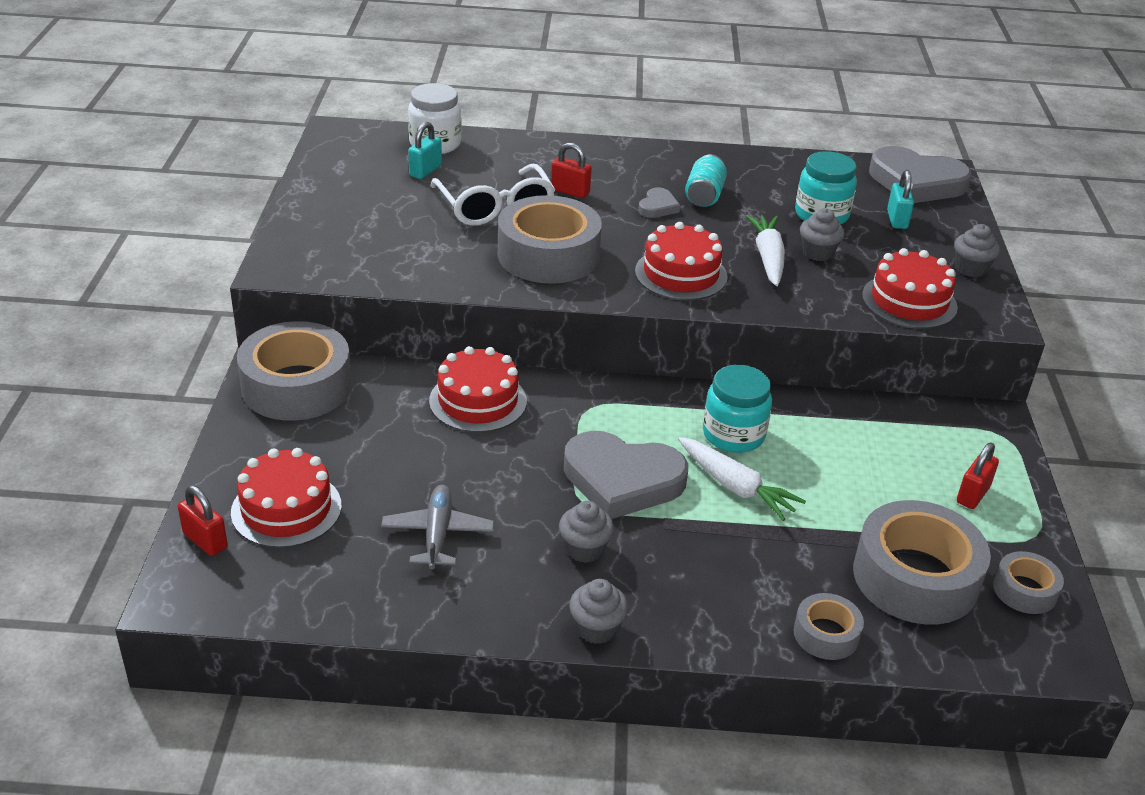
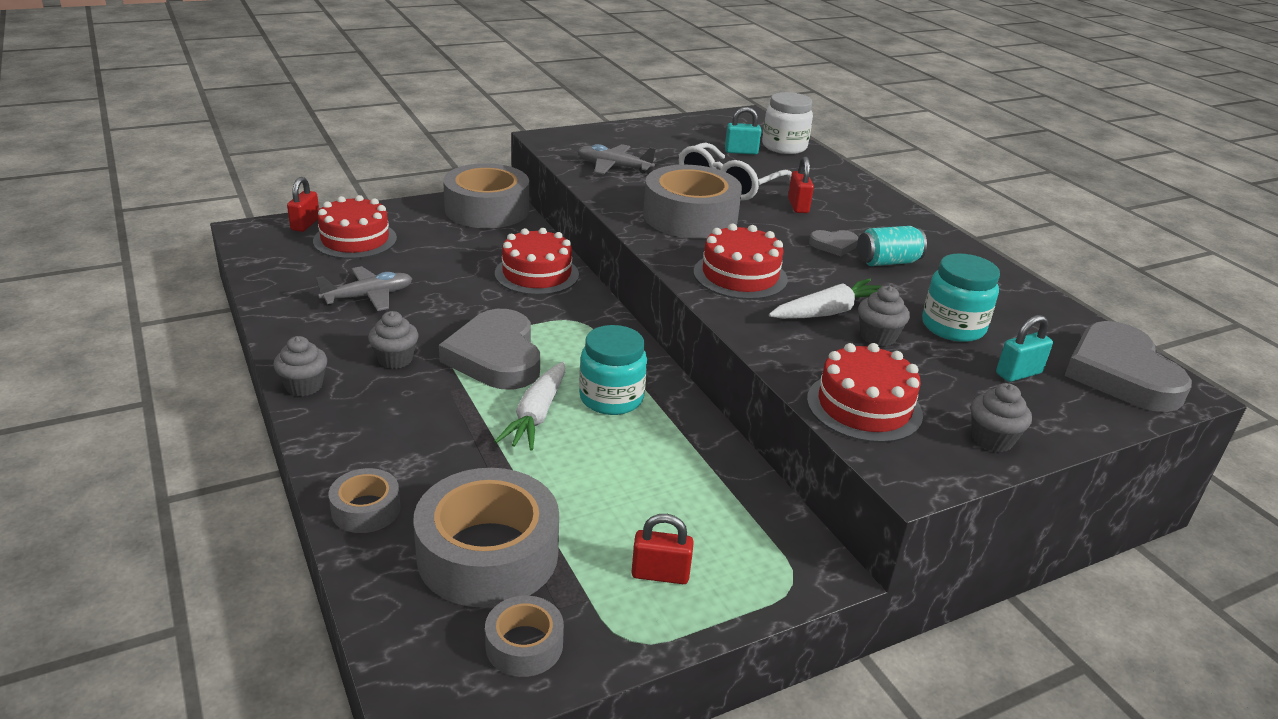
camera: 60 degrees right, 5 degrees down
none -> grey plane [577,144,656,174]

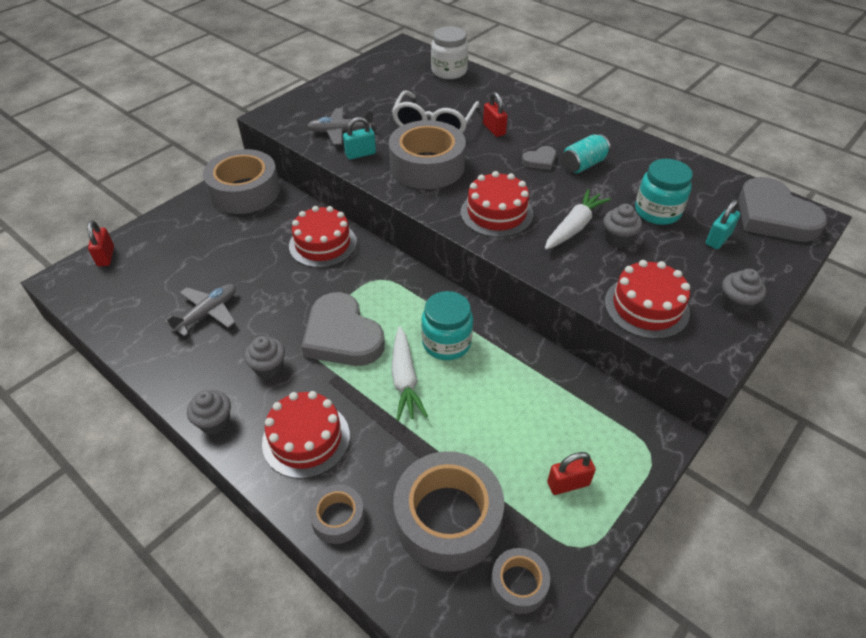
camera: 20 degrees left, 15 degrees up
red cake [313,195,397,259] -> red cake moved to [262,391,350,479]
turquoise padlock [725,107,761,155] -> turquoise padlock moved to [343,117,376,160]

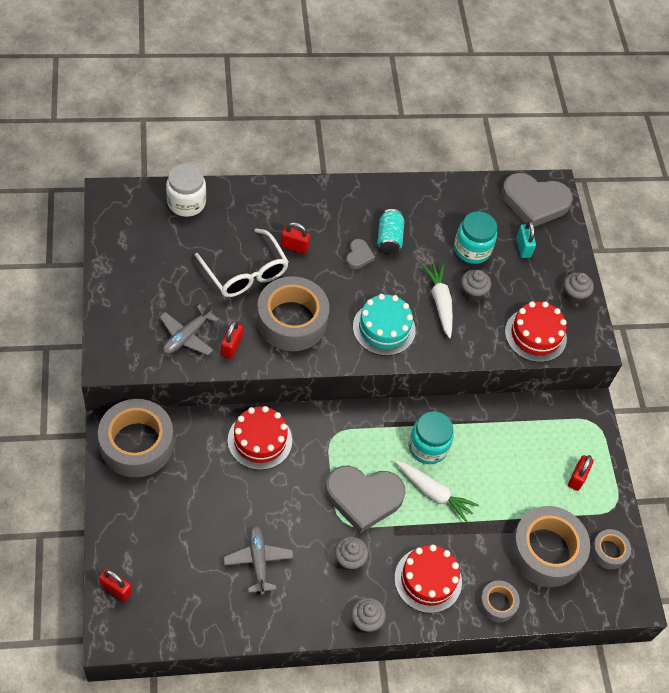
camera: 55 degrees left, 10 degrees up
turquoise padlock [343,117,376,160] -> red padlock [221,321,243,359]
red cake [461,171,533,237] -> turquoise cake [353,294,416,356]

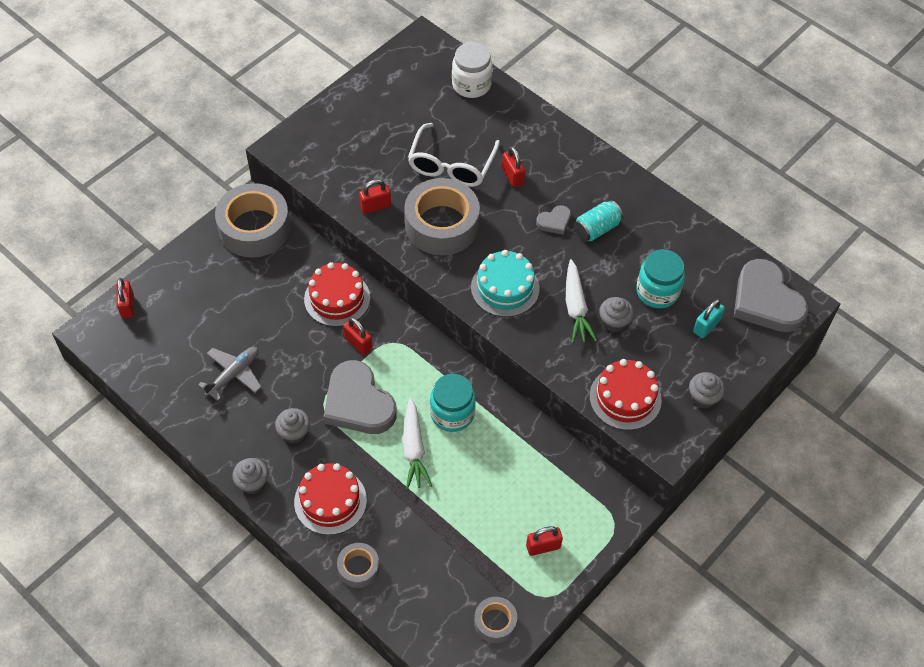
camera: 55 degrees right, 0 degrees up
grey plane [160,302,219,355] -> none
white carrot [422,263,453,338] -> white carrot turned 135 degrees clockwise [566,259,597,343]
grey tape [509,506,590,587] -> none
none -> red padlock [343,317,372,355]

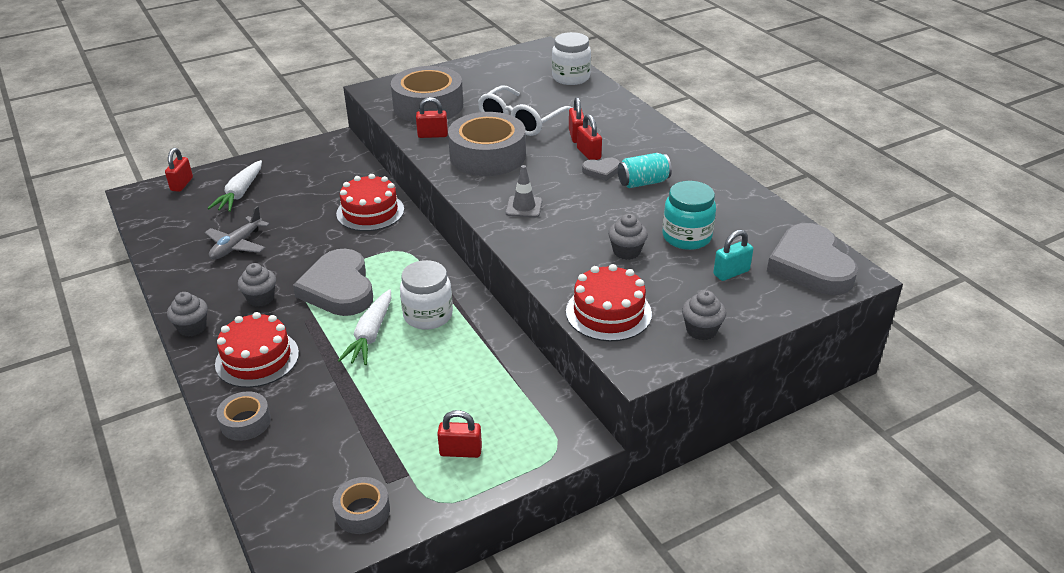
camera: 20 degrees right, 20 degrees down
grey plane [198,347,262,401] -> grey plane turned 150 degrees clockwise [204,206,270,260]
grey tape [215,183,290,258] -> grey tape moved to [391,66,463,122]
red padlock [343,317,372,355] -> red padlock moved to [577,114,602,160]
turquoise jar [430,374,476,432] -> white jar [400,260,453,330]
turquoise cake [471,250,539,317] -> grey traffic cone [506,165,542,218]
white carrot [566,259,597,343] -> white carrot moved to [208,160,262,212]

